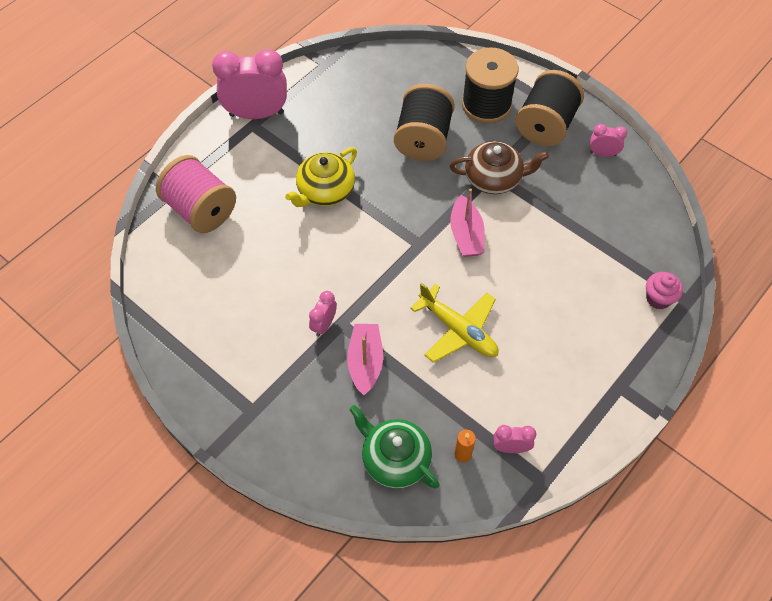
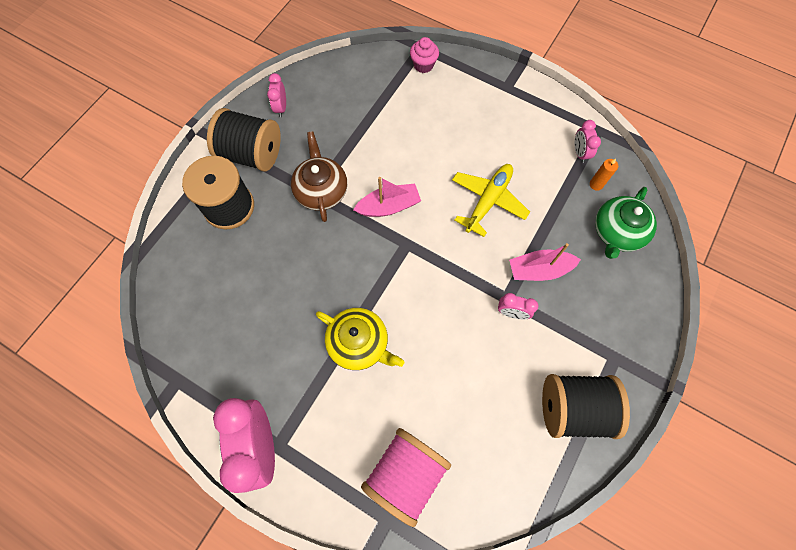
camera: 100 degrees left, 10 degrees up
black spool [394,84,455,161] -> black spool moved to [542,374,630,439]

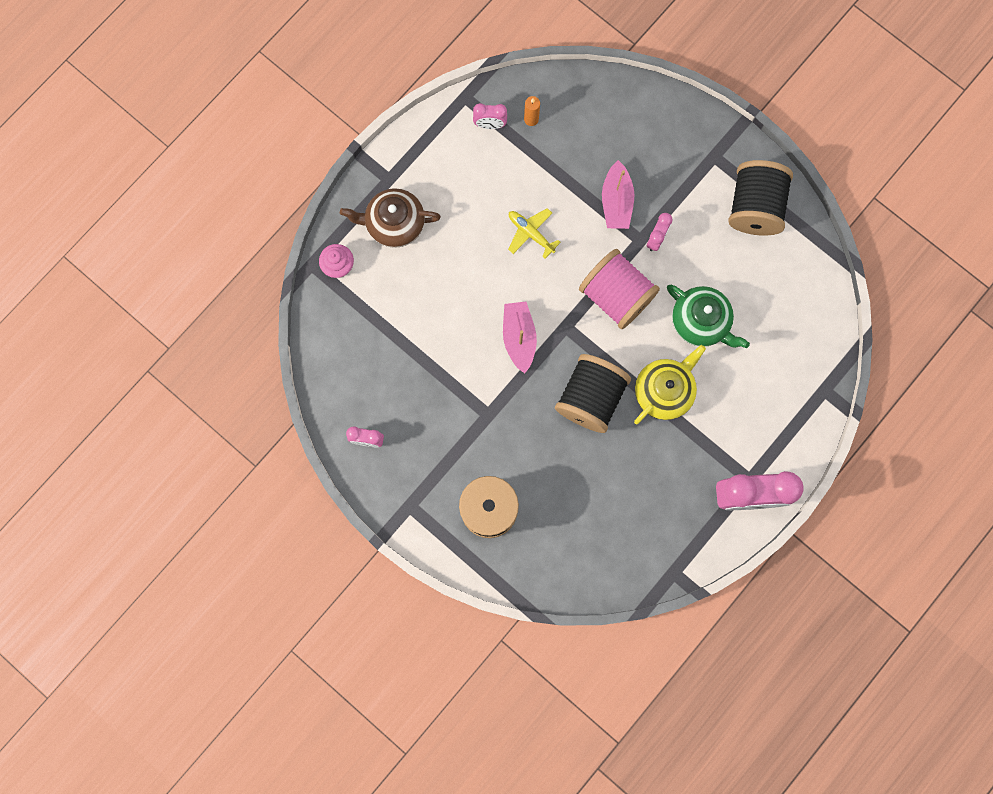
camera: 80 degrees left, 10 degrees up
black spool [207,108,281,172] -> black spool moved to [555,354,631,433]
brown teapot [291,131,347,222] -> brown teapot moved to [340,188,441,248]
pink spool [361,428,451,527] -> pink spool moved to [579,249,660,329]
yellow plane [452,164,530,237] -> yellow plane [508,208,561,259], size x0.65
green teapot [595,187,657,259] -> green teapot moved to [667,284,750,348]

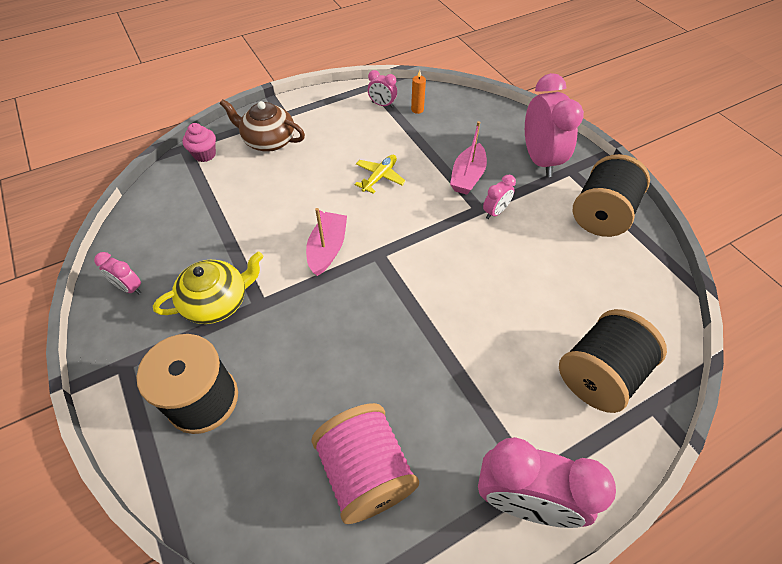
camera: 20 degrees right, 25 degrees down
yellow plane [508,208,561,259] -> yellow plane turned 60 degrees clockwise [355,155,406,194]
black spool [555,354,631,433] -> black spool moved to [559,309,667,413]
pink spool [579,249,660,329] -> pink spool moved to [311,403,419,524]
yellow teapot [634,345,706,424] -> yellow teapot moved to [153,252,264,324]
green teapot [667,284,750,348] -> none
none -> pink clock [525,73,584,177]

